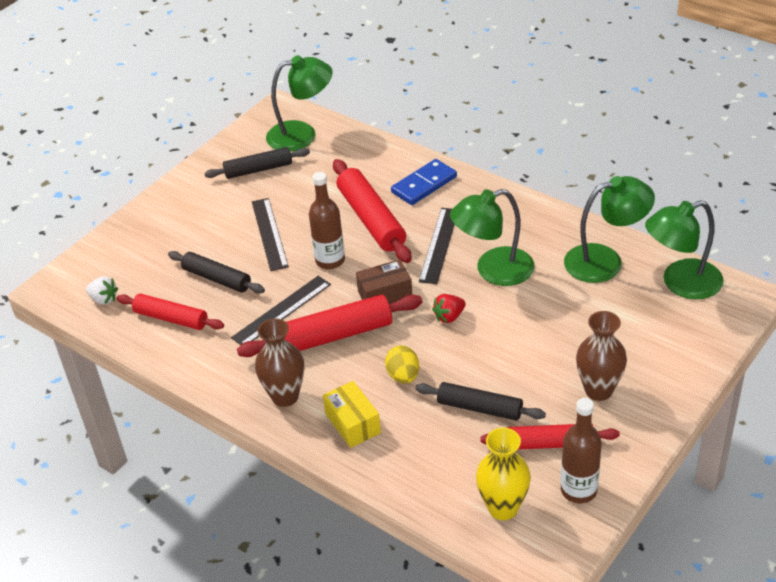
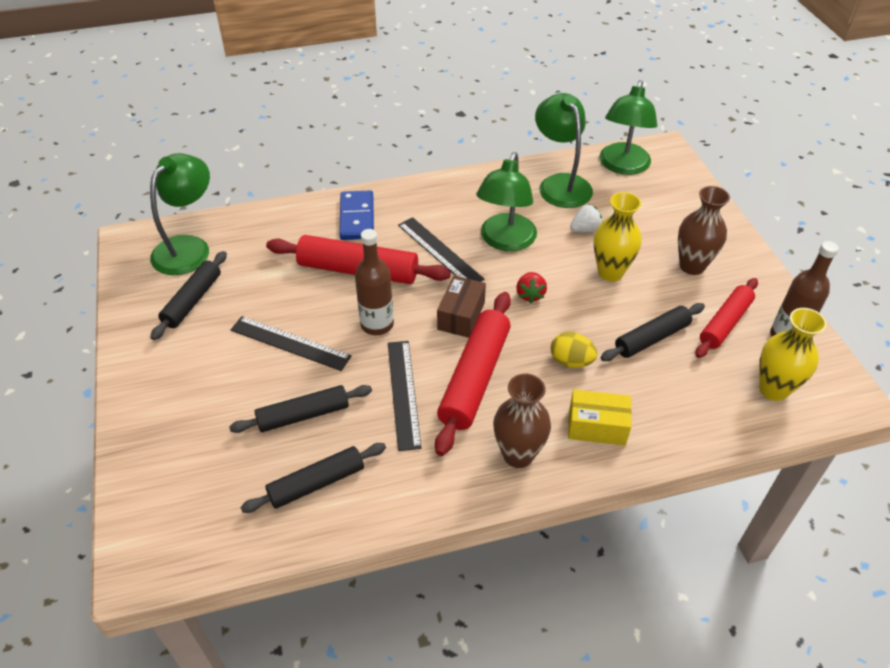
camera: 55 degrees left, 5 degrees up
white strawberry [86,276,118,305] -> white strawberry moved to [570,204,602,232]
red rolling pin [116,293,224,330] -> black rolling pin [240,443,386,513]
green lamp [564,176,655,283] -> green lamp turned 45 degrees counterclockwise [535,93,593,208]
none -> yellow vase [594,192,642,282]

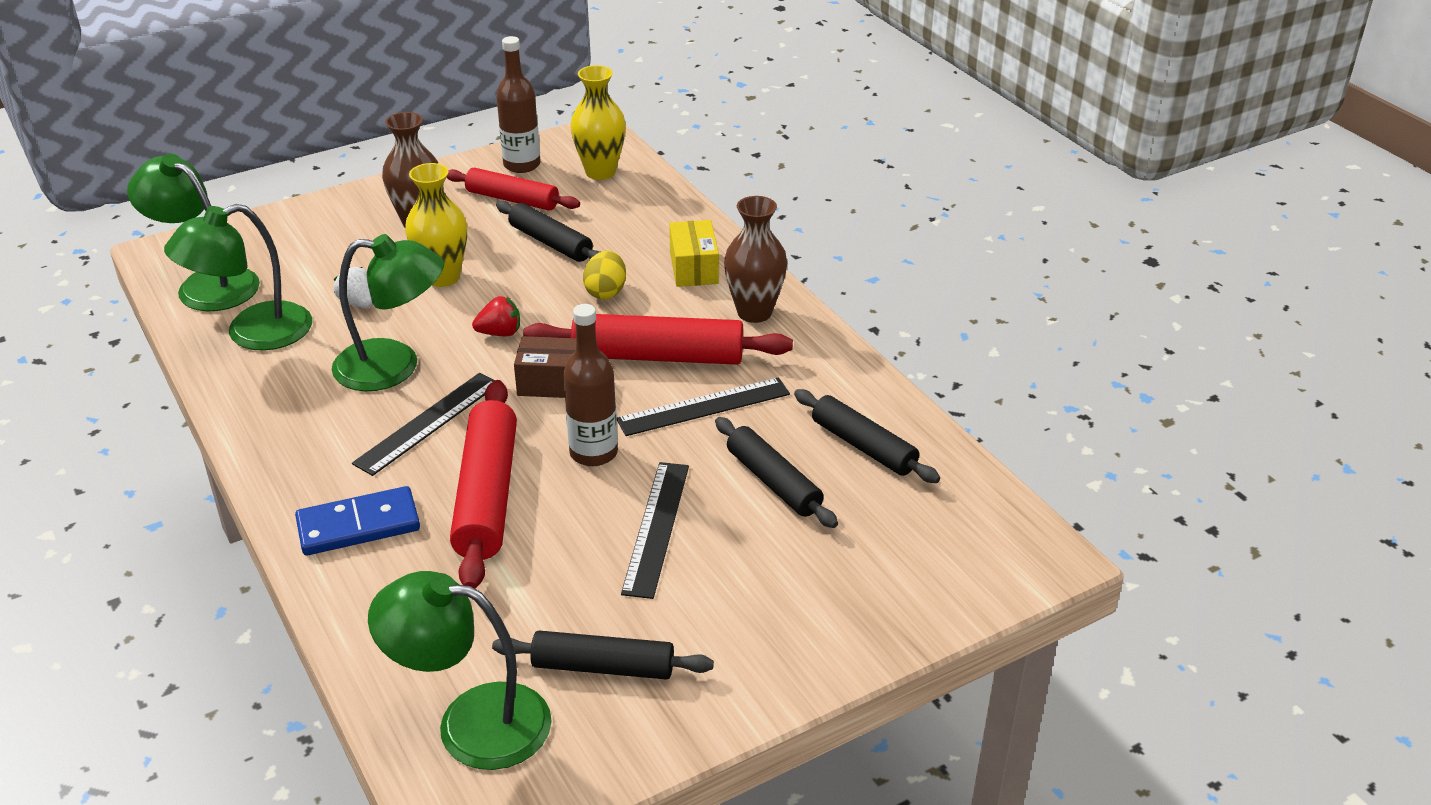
camera: 105 degrees left, 10 degrees down
green lamp [599,80,657,175] -> green lamp turned 150 degrees counterclockwise [127,154,260,311]

